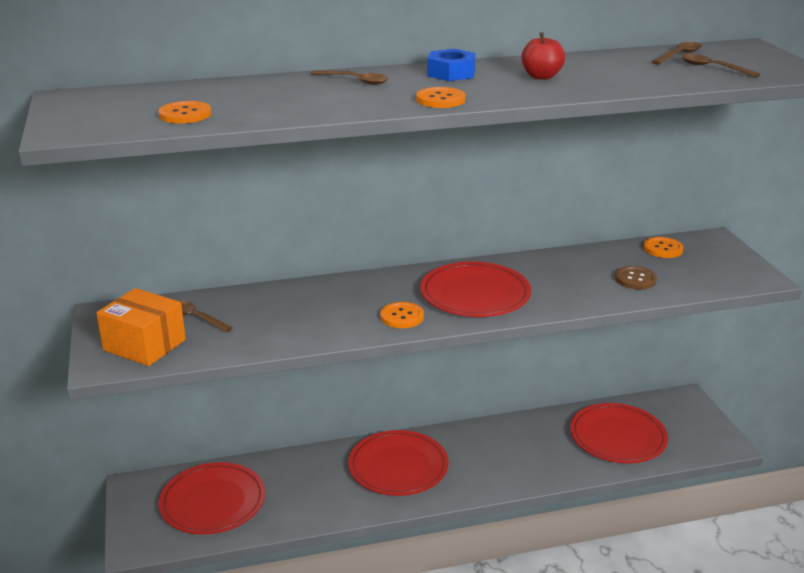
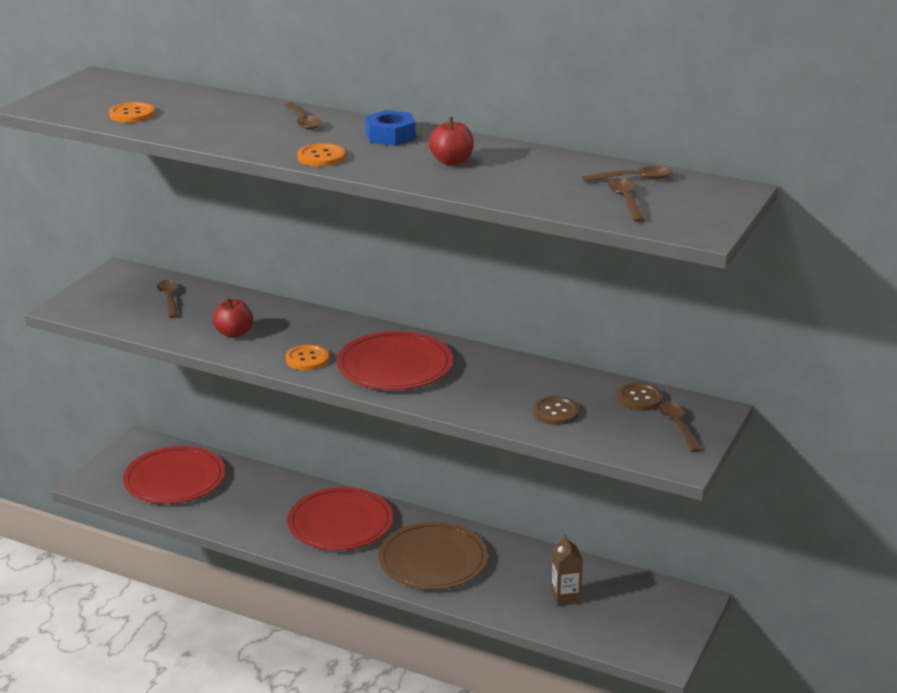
camera: 40 degrees right, 0 degrees up
orange box [96,288,186,366] -> none
red plate [570,403,668,463] -> brown carton [551,535,583,606]
orange button [644,237,684,258] -> brown button [617,383,663,411]
none -> red apple [213,297,253,338]
none -> brown plate [379,522,488,590]
none -> brown spoon [659,402,701,452]

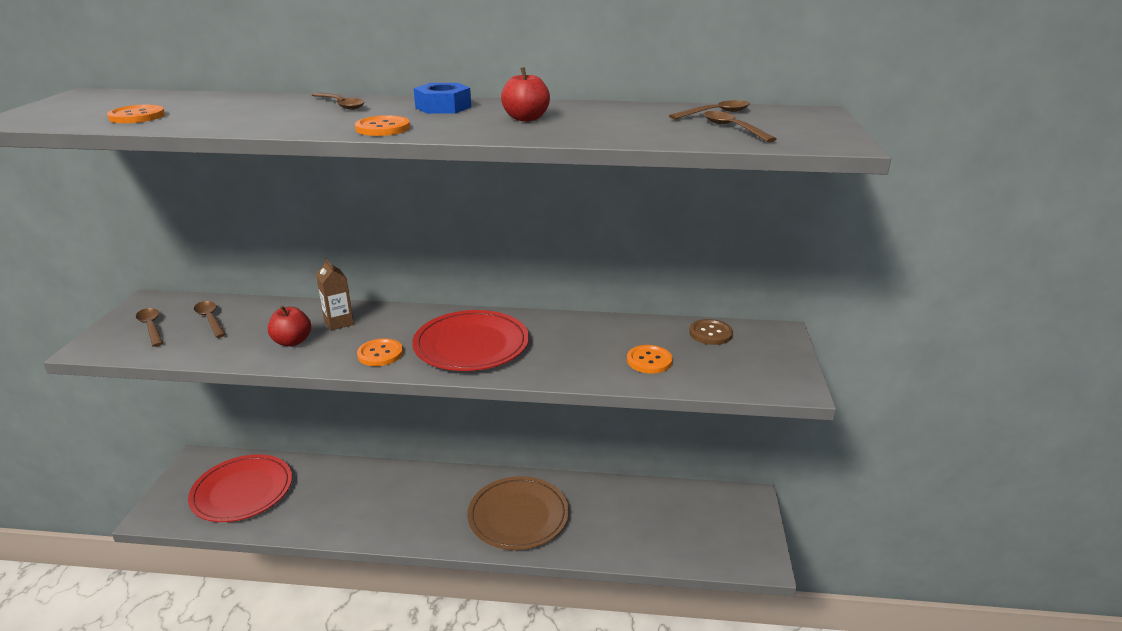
camera: 20 degrees left, 0 degrees up
red plate [287,487,393,550] -> none
brown button [533,396,579,425] -> orange button [627,345,673,374]
brown carton [551,535,583,606] -> brown carton moved to [316,258,354,331]
brown spoon [659,402,701,452] -> brown spoon moved to [136,308,163,347]

